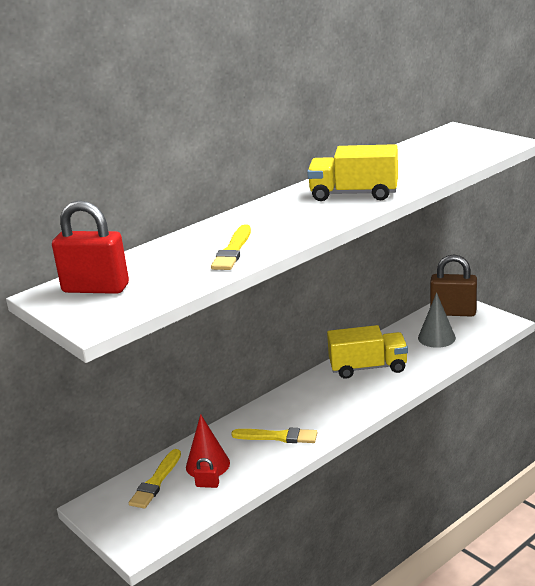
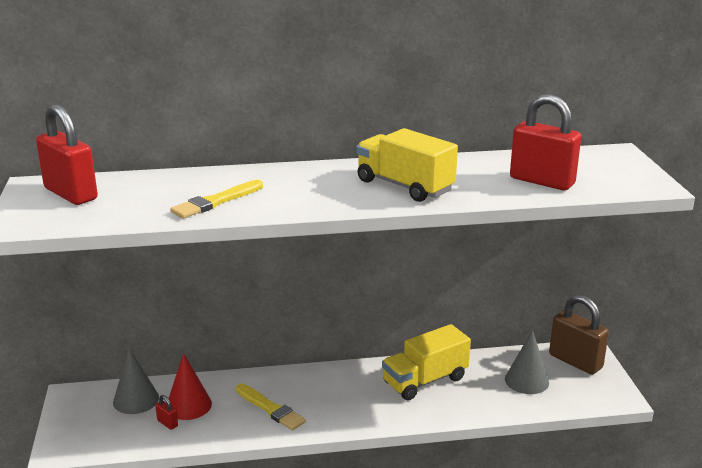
camera: 30 degrees right, 0 degrees up
yellow brush [129,449,181,509] -> grey cone [113,348,159,414]
yellow truck [327,325,408,379] -> yellow truck turned 120 degrees clockwise [382,324,471,400]
none -> red padlock [510,94,581,190]

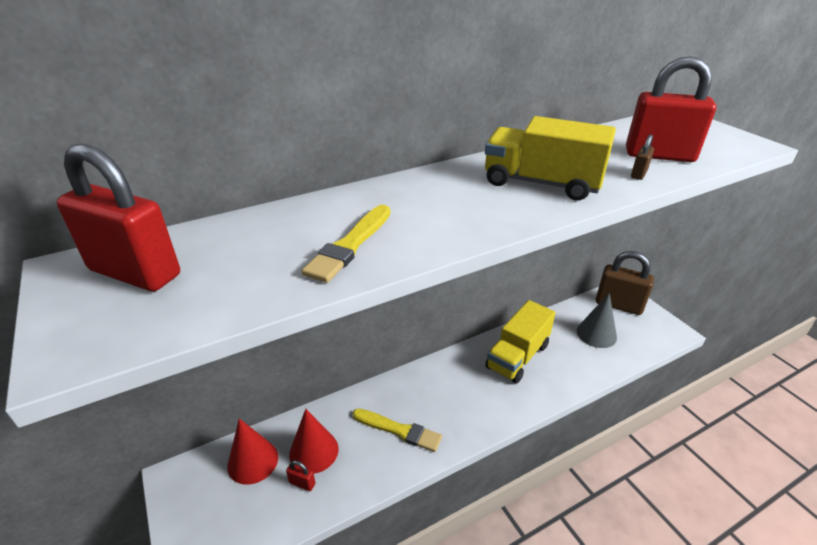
camera: 20 degrees left, 10 degrees up
grey cone [113,348,159,414] -> red cone [227,418,278,485]
none -> brown padlock [631,134,654,180]

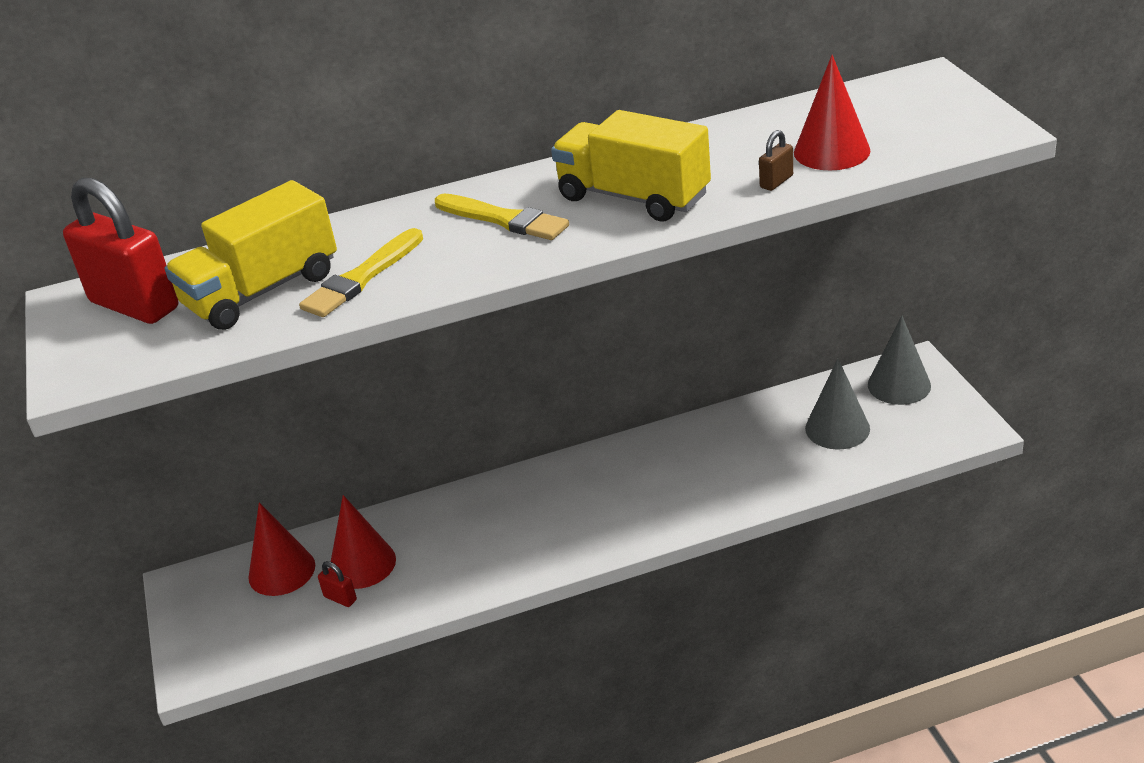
camera: 15 degrees right, 0 degrees up
yellow brush [353,409,442,452] -> yellow brush moved to [435,194,569,240]
yellow truck [485,300,555,383] -> yellow truck moved to [165,180,337,330]
brown padlock [595,251,654,315] -> grey cone [868,316,931,405]
red padlock [626,56,716,162] -> red cone [794,55,870,170]

